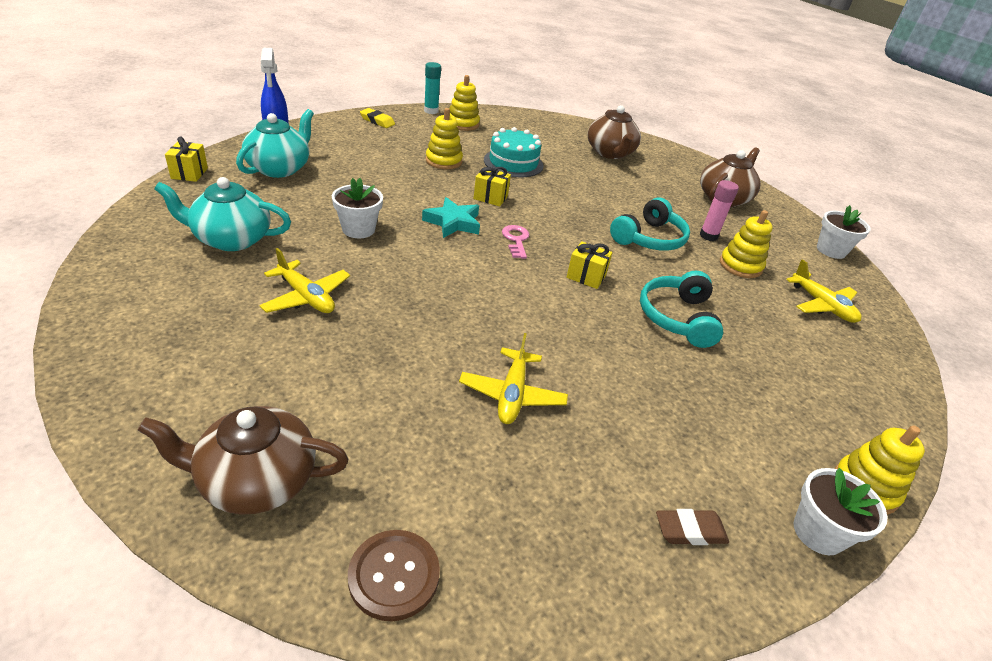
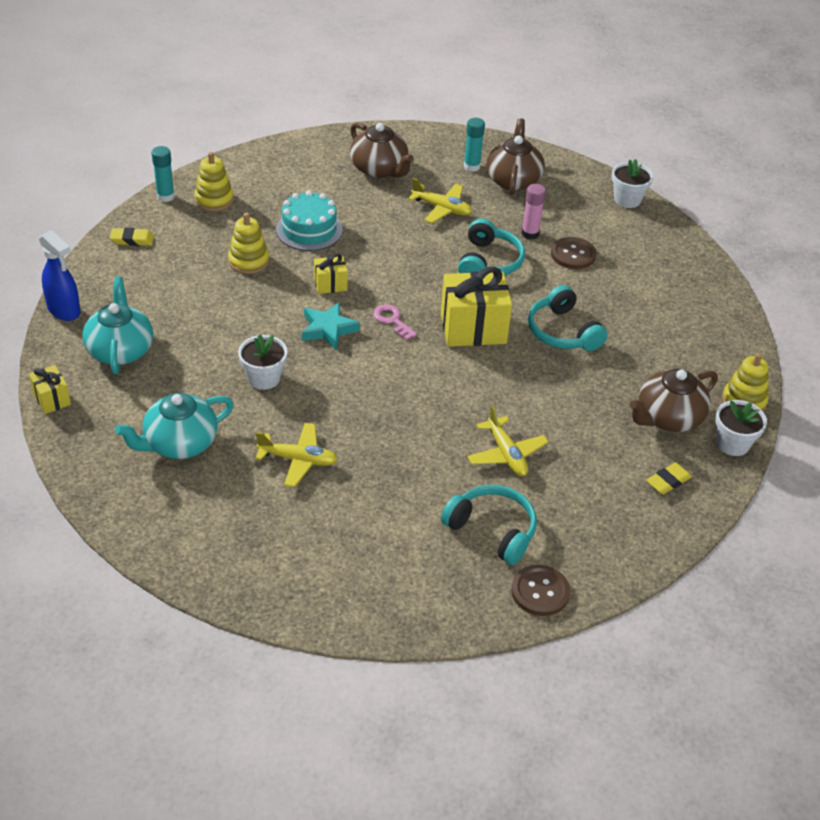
camera: 30 degrees left, 5 degrees up
brown teapot [138,406,348,515] -> brown teapot moved to [629,369,718,432]
yellow gift [567,241,612,289] -> yellow gift [441,267,512,347], size x1.98
brown eraser [656,509,729,545] -> yellow eraser [646,462,692,494]
yellow stacking toy [720,210,773,278] -> brown button [551,237,596,269]
yellow plane [786,259,862,323] -> yellow plane moved to [408,178,472,223]
none -> turquoise headphones [441,485,537,565]
none -> turquoise glue stick [464,118,485,172]

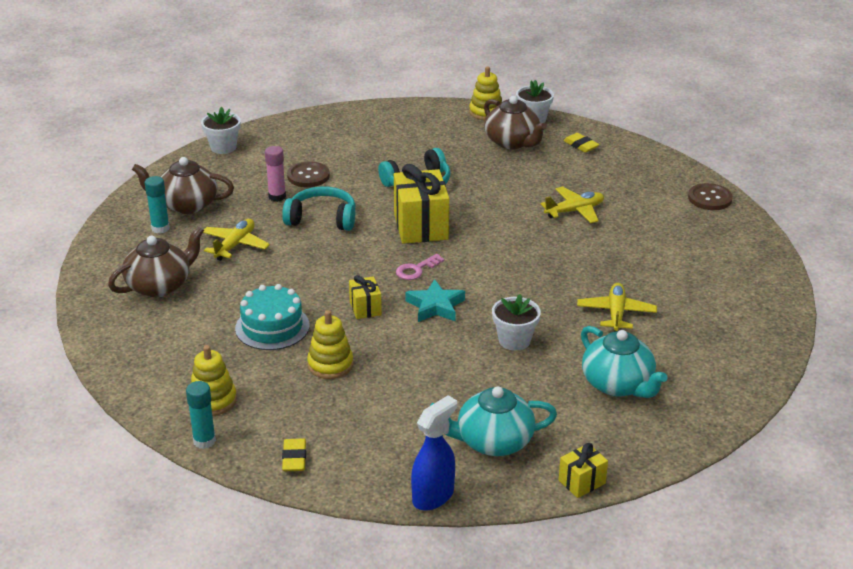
camera: 90 degrees left, 10 degrees down
turquoise headphones [441,485,537,565] -> none

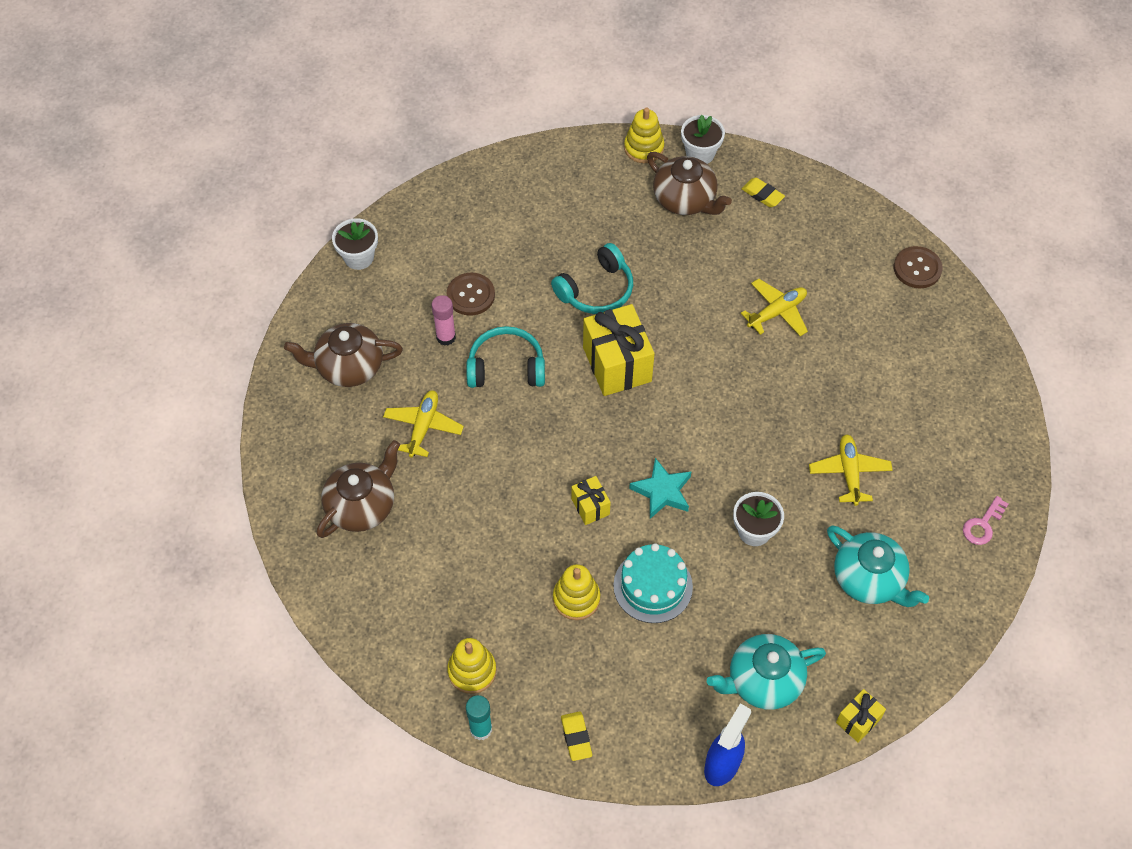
camera: 10 degrees left, 25 degrees up
turquoise glue stick [145,176,170,234] -> none
turquoise cake [235,284,310,350] -> turquoise cake moved to [613,543,693,623]
pink key [396,254,445,280] -> pink key moved to [963,496,1008,545]

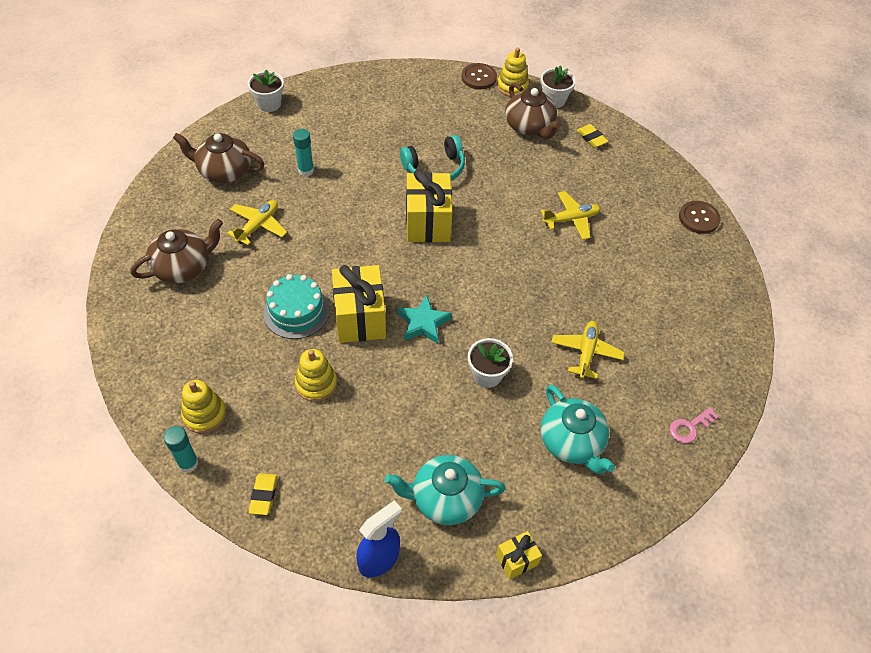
camera: 15 degrees right, 5 degrees down
pink glue stick [432,295,456,346] -> turquoise glue stick [293,129,314,176]
brown button [446,273,495,316] -> brown button moved to [461,63,497,89]
turquoise headphones [466,326,545,388] -> none
yellow gift [571,476,611,525] -> yellow gift [332,265,386,343], size x1.98
turquoise cake [613,543,693,623] -> turquoise cake moved to [263,274,330,339]

